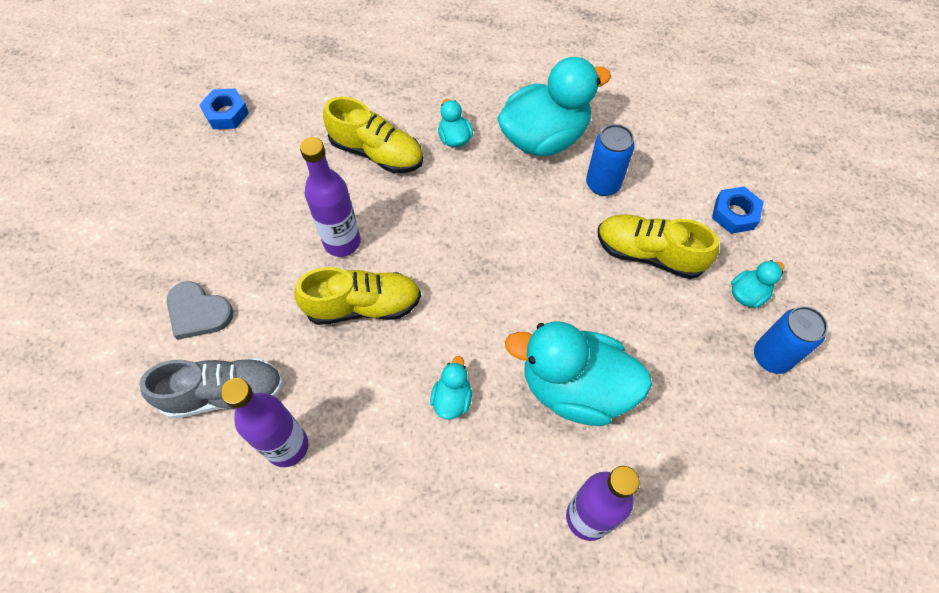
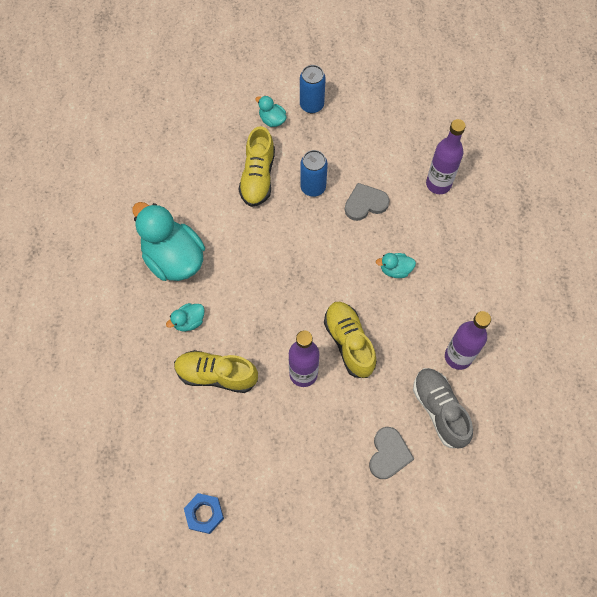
camera: 105 degrees left, 5 degrees up
yellow shoe [323,97,423,173] -> yellow shoe turned 90 degrees counterclockwise [174,350,258,393]
turquoise duck [505,321,652,426] -> grey heart [345,183,390,221]
blue can [586,124,635,196] -> blue can moved to [300,150,328,197]
blue nut [712,186,764,234] -> none

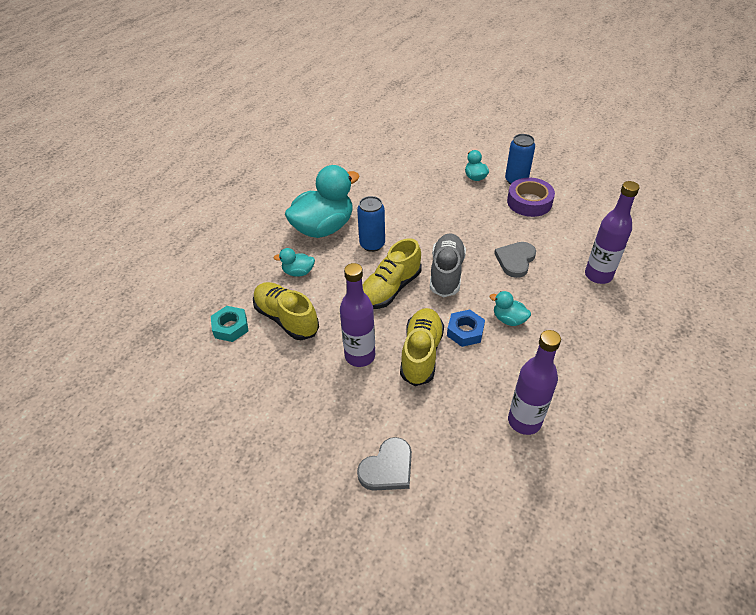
camera: 35 degrees right, 20 degrees down
turquoise duck [132,202,205,281] -> turquoise duck turned 60 degrees clockwise [285,165,360,238]
blue nut [184,493,224,534] -> blue nut moved to [447,309,485,347]
yellow shoe [238,126,275,207] -> yellow shoe moved to [362,238,422,309]
blue can [300,150,328,197] -> blue can moved to [357,196,385,252]
grey heart [345,183,390,221] -> grey heart turned 75 degrees counterclockwise [494,242,536,278]
grey shoe [413,368,473,449] -> grey shoe moved to [430,233,466,297]
none -> turquoise nut [211,306,249,342]
none -> purple tape [507,178,555,217]

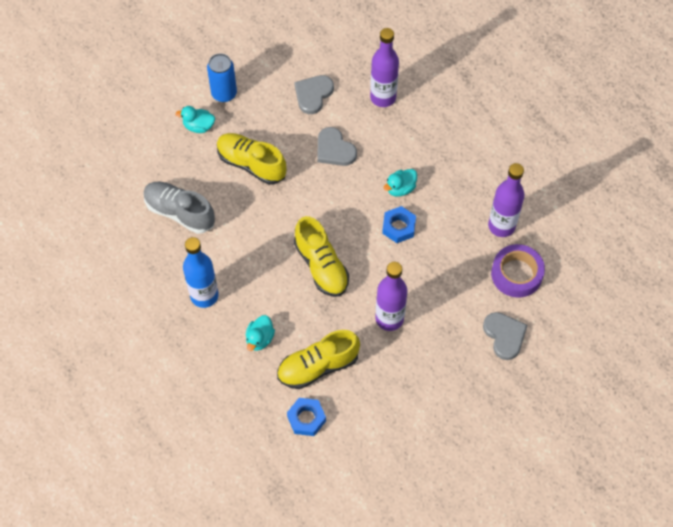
camera: 70 degrees left, 15 degrees up
turquoise nut [211,306,249,342] -> blue nut [287,398,326,436]
turquoise duck [285,165,360,238] -> blue bottle [183,237,219,308]
blue can [357,196,385,252] -> none
yellow shoe [400,308,444,386] -> yellow shoe moved to [217,133,287,185]
grey shoe [430,233,466,297] -> grey shoe moved to [144,182,215,234]
purple tape [507,178,555,217] -> purple tape moved to [491,244,545,298]
none -> grey heart [294,75,334,114]

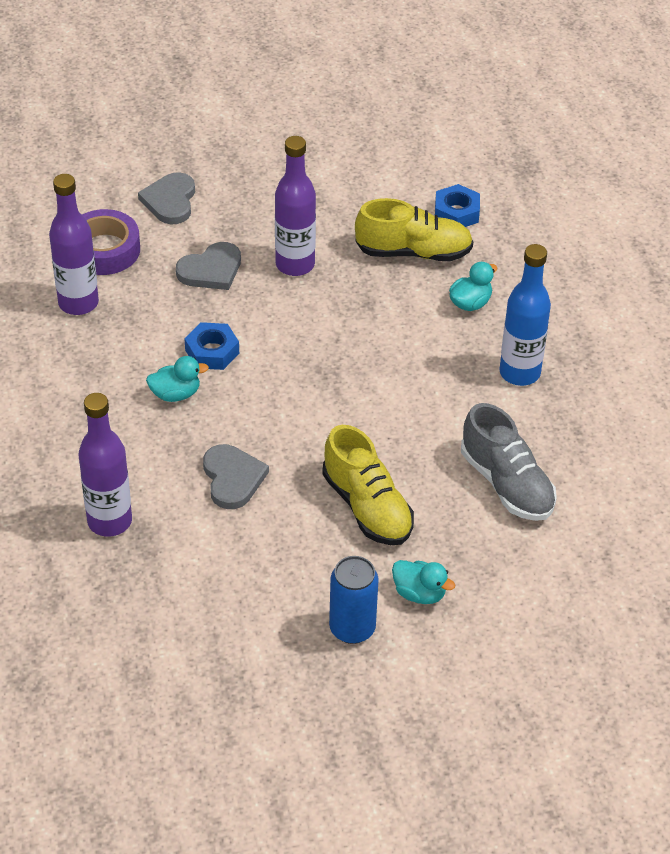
camera: 155 degrees left, 15 degrees down
grey heart [294,75,334,114] -> grey heart moved to [176,242,241,290]
yellow shoe [294,216,349,297] -> none

